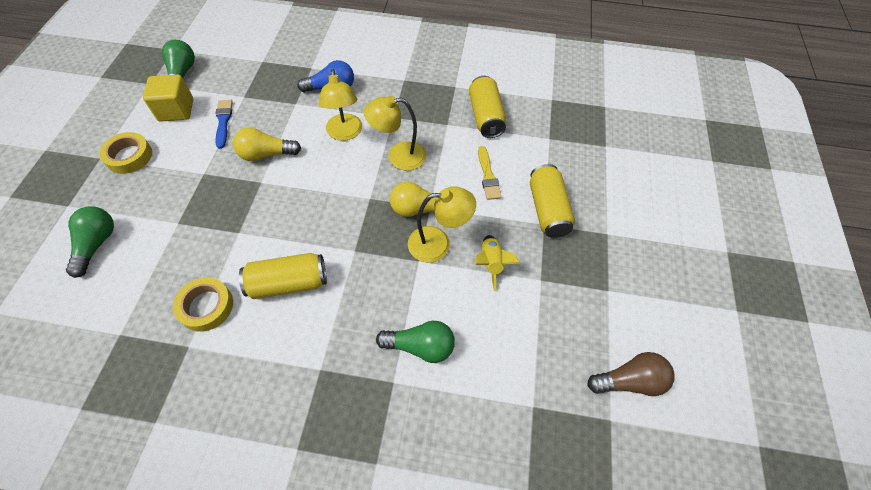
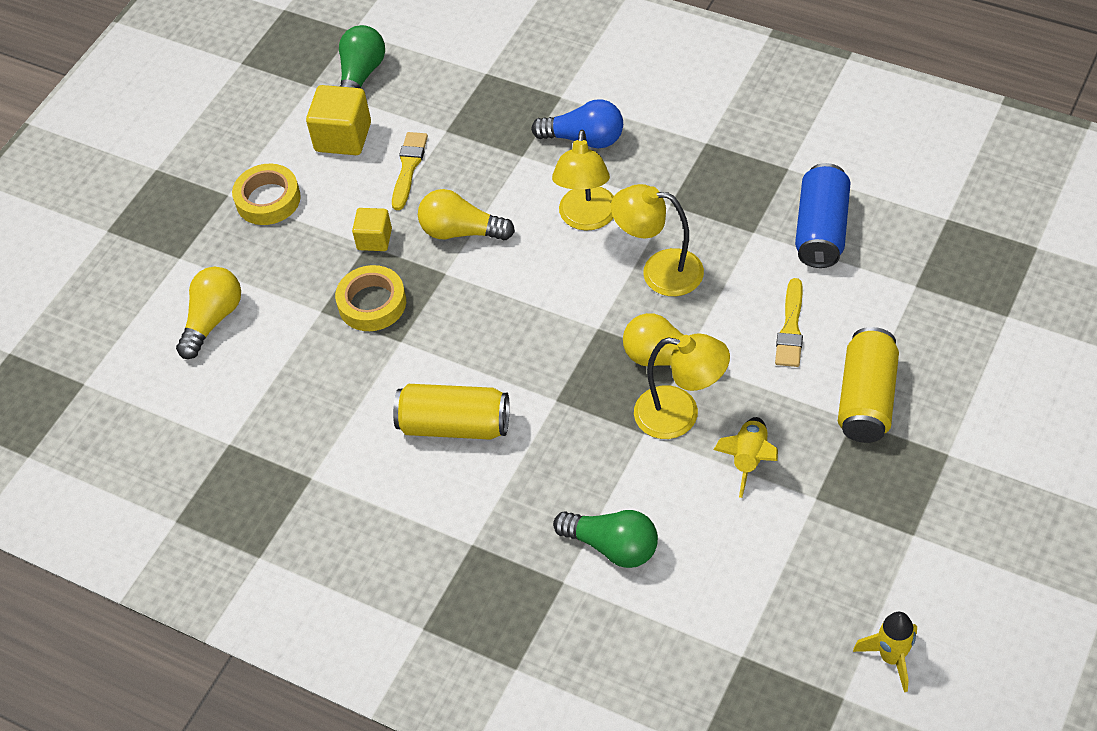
camera: 25 degrees right, 5 degrees down
green light bulb [66,207,114,278] -> yellow light bulb [176,267,241,359]
yellow tape [173,277,233,332] -> yellow tape moved to [335,265,406,331]
blue brush [215,100,233,149] -> yellow brush [392,132,428,210]
yellow can [469,76,507,138] -> blue can [795,163,851,268]
brown light bulb [587,352,674,396] -> yellow rocket [853,612,917,692]
none -> yellow cube [352,208,392,251]

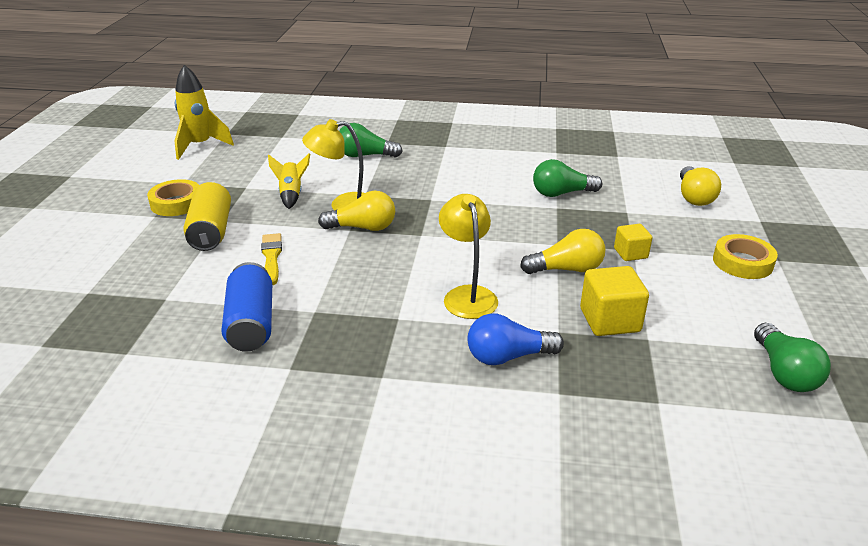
camera: 155 degrees right, 20 degrees down
yellow cube [306,85,371,155] -> yellow cube moved to [580,266,649,336]
yellow tape [335,265,406,331] -> yellow tape moved to [147,179,199,216]
yellow brush [392,132,428,210] -> none
yellow can [393,384,509,440] -> none
yellow lamp [611,184,704,296] -> none
yellow rocket [853,612,917,692] -> yellow rocket [174,65,234,160], size x1.57
none -> green light bulb [533,159,602,197]

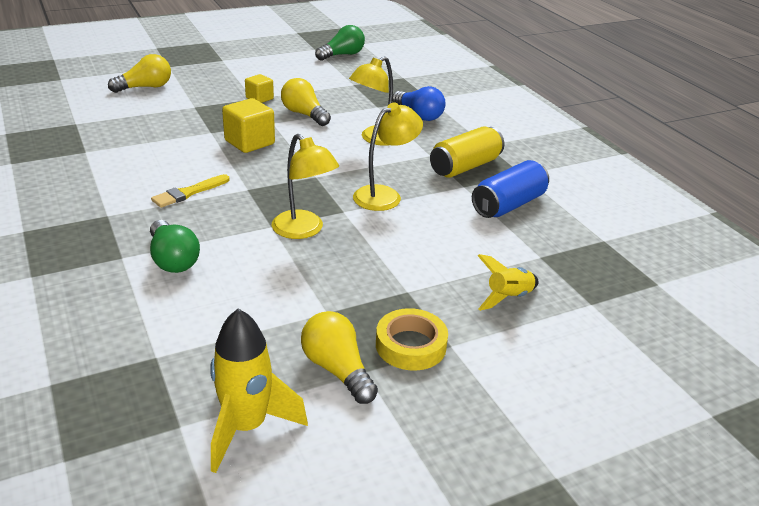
camera: 125 degrees left, 0 degrees up
yellow can [183,182,231,251] -> yellow can moved to [430,126,504,178]
yellow brush [261,233,282,285] -> yellow brush moved to [151,174,230,208]
yellow rocket [268,153,310,209] -> yellow rocket moved to [478,254,539,311]
yellow light bulb [318,190,395,231] -> yellow light bulb moved to [301,311,378,404]
green light bulb [533,159,602,197] -> none
yellow cube [580,266,649,336] -> yellow cube moved to [222,98,275,153]
yellow tape [713,234,778,279] -> none
none -> yellow lamp [353,102,423,211]

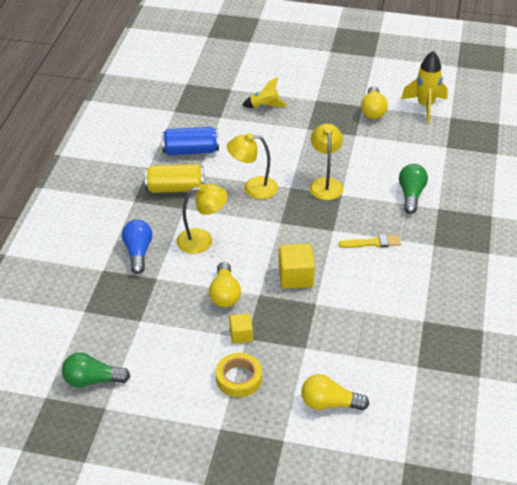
camera: 140 degrees left, 10 degrees up
yellow tape [376,308,448,371] -> yellow tape moved to [216,353,262,397]

